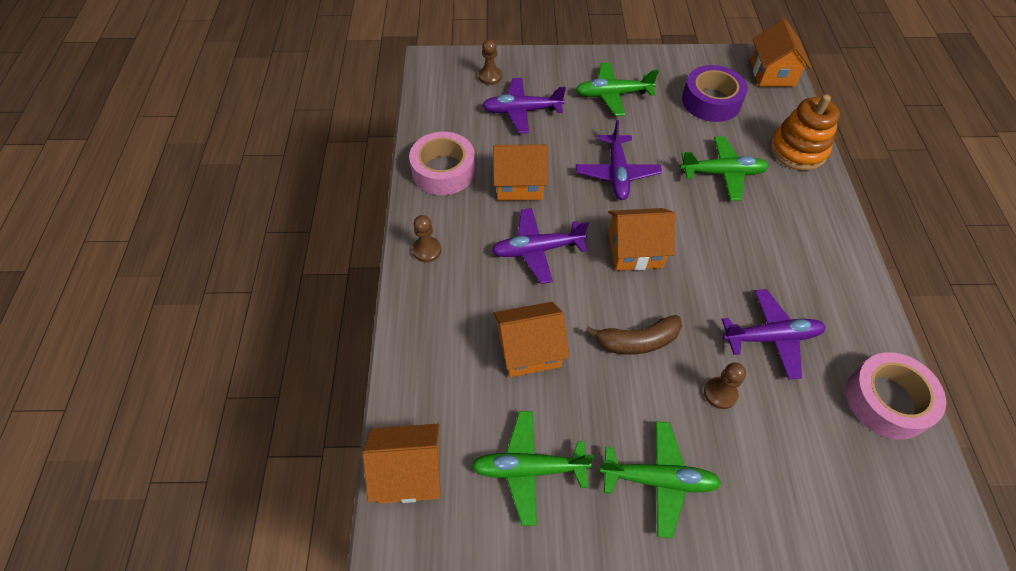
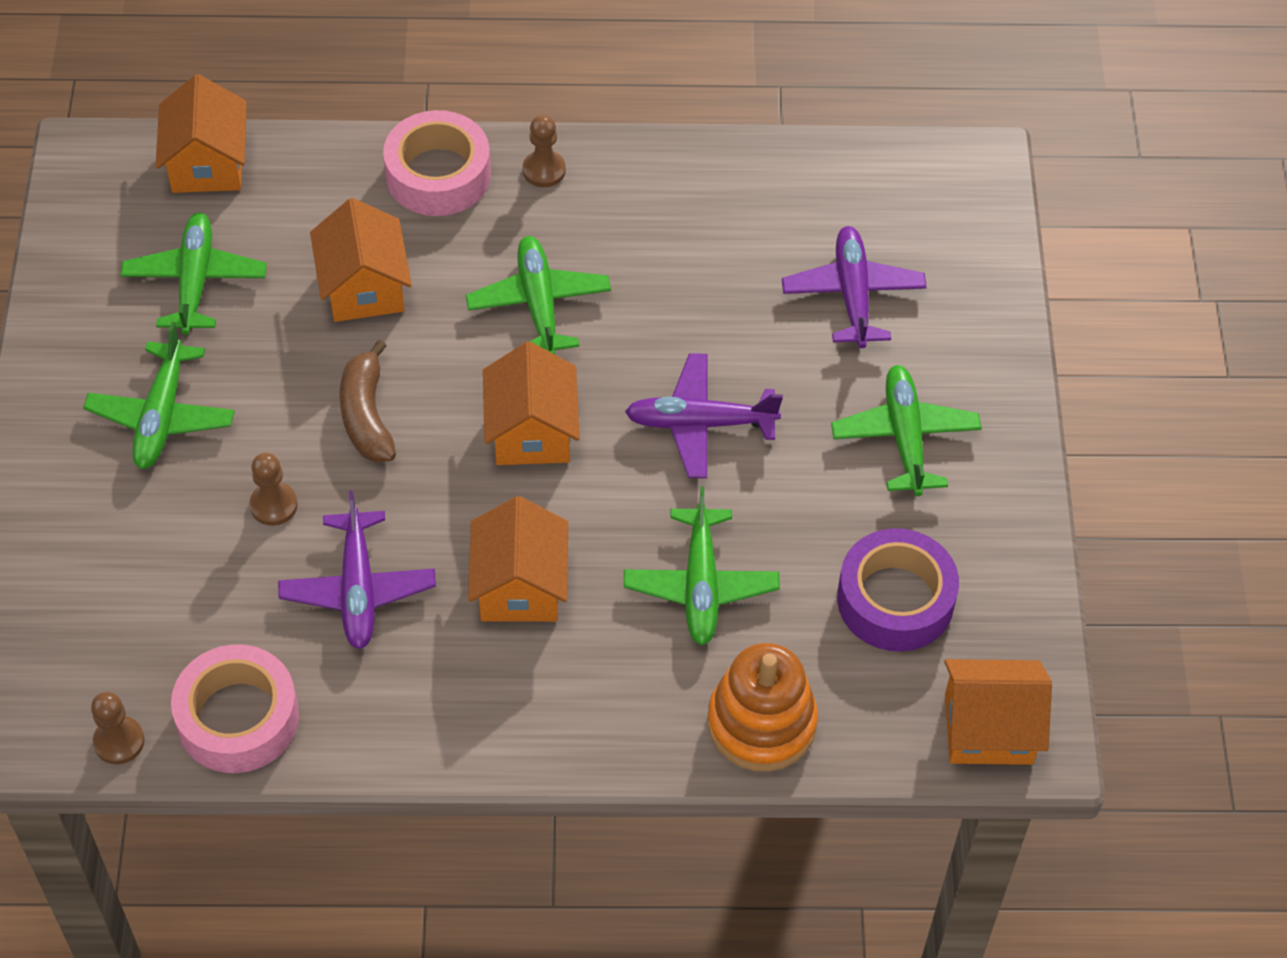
camera: 90 degrees right, 0 degrees up
pink tape [409,132,475,195] -> pink tape moved to [383,110,491,216]
brown pawn [478,39,502,85] -> brown pawn moved to [91,692,145,764]
purple plane [492,208,589,284] -> green plane [466,236,611,354]
orange house [493,144,548,201] -> orange house moved to [468,496,568,622]

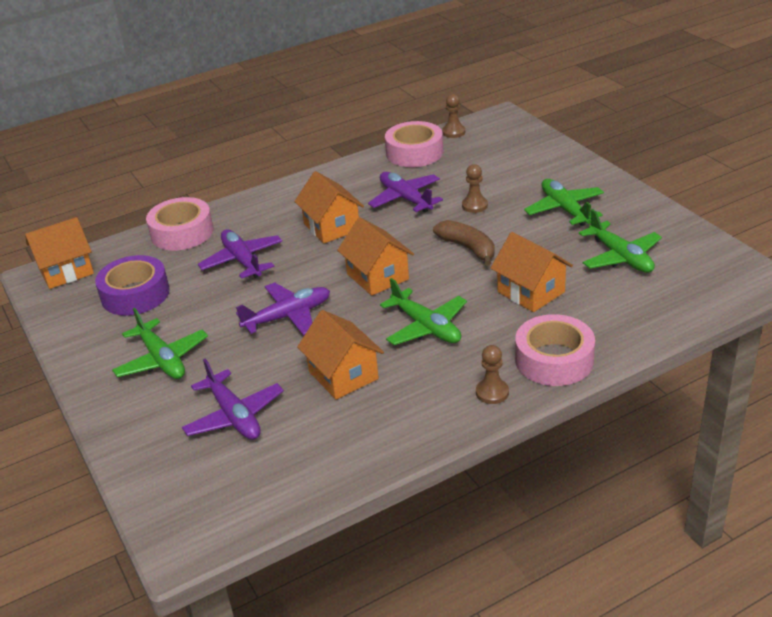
camera: 155 degrees right, 20 degrees down
orange house [156,74,247,193] -> orange house moved to [297,310,384,400]
green plane [624,487,780,645] -> purple plane [198,229,282,279]
orange stacking toy [707,643,818,772] -> pink tape [146,197,213,251]

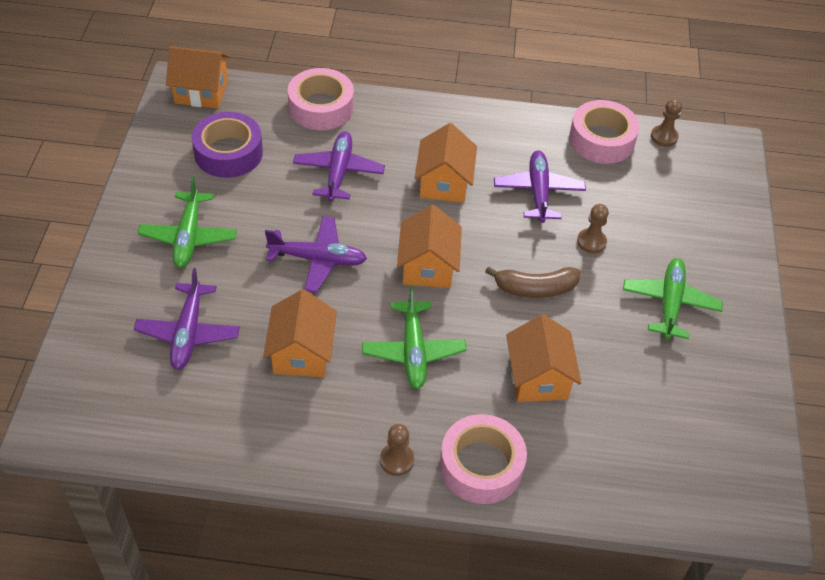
camera: 30 degrees right, 15 degrees up
brown banana [433,220,494,266] -> brown banana turned 90 degrees clockwise [485,266,580,298]
green plane [579,209,662,273] -> none

